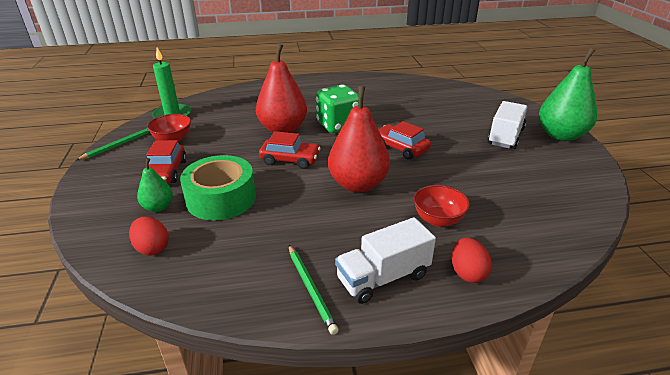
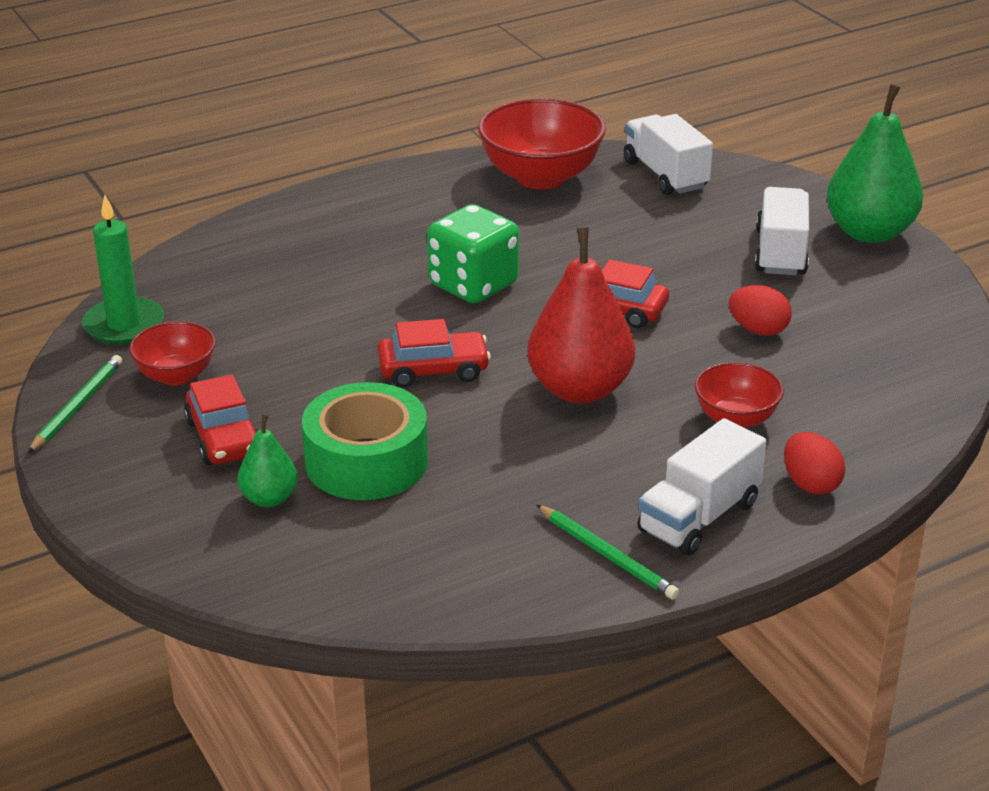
camera: 20 degrees left, 0 degrees up
red egg [129,217,169,256] -> red egg moved to [729,285,792,336]
red pear [256,44,307,133] -> none
none -> red bowl [478,98,606,190]
none -> white truck [624,114,713,195]

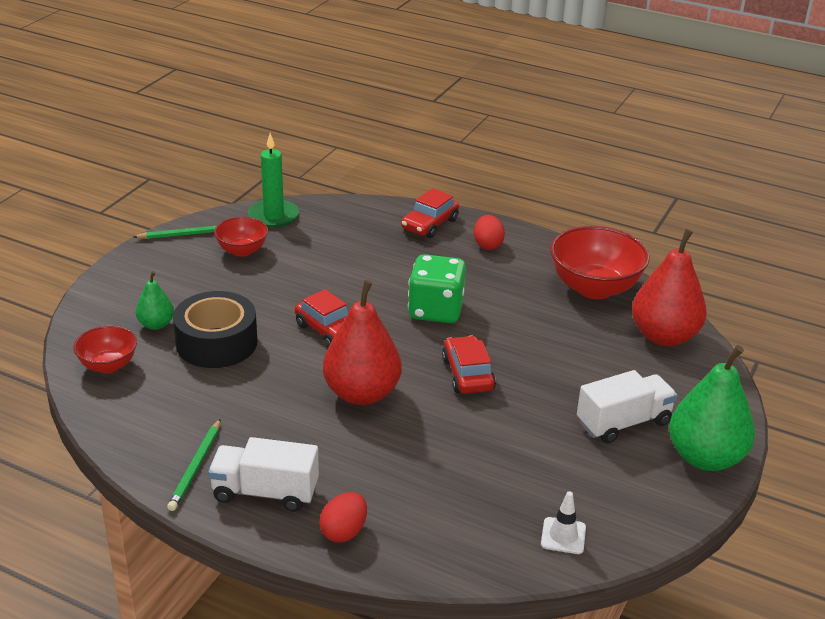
camera: 55 degrees right, 0 degrees up
red car [184,374,258,465] -> red car moved to [401,188,459,238]
green tape [302,382,428,500] -> black tape [173,291,257,368]
white truck [624,114,713,195] -> red pear [632,229,707,346]
red bowl [695,362,784,428] -> red bowl moved to [73,326,137,373]
red egg [729,285,792,336] -> red egg moved to [474,215,505,250]
none -> white traffic cone [541,491,586,554]

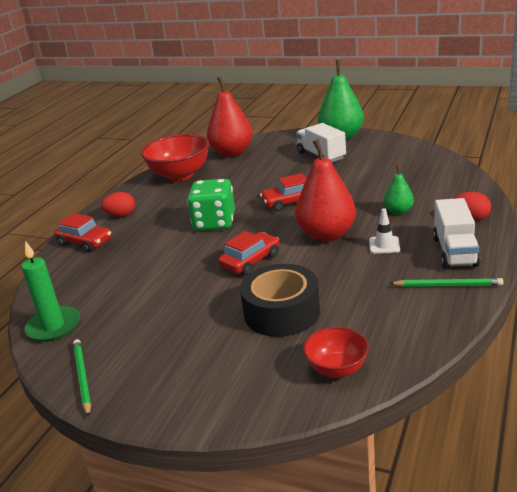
camera: 90 degrees left, 5 degrees down
green pear [136,271,174,330] -> green pear moved to [384,165,414,215]
red bowl [214,217,268,257] -> none
white traffic cone [541,491,586,554] -> white traffic cone moved to [369,208,400,254]

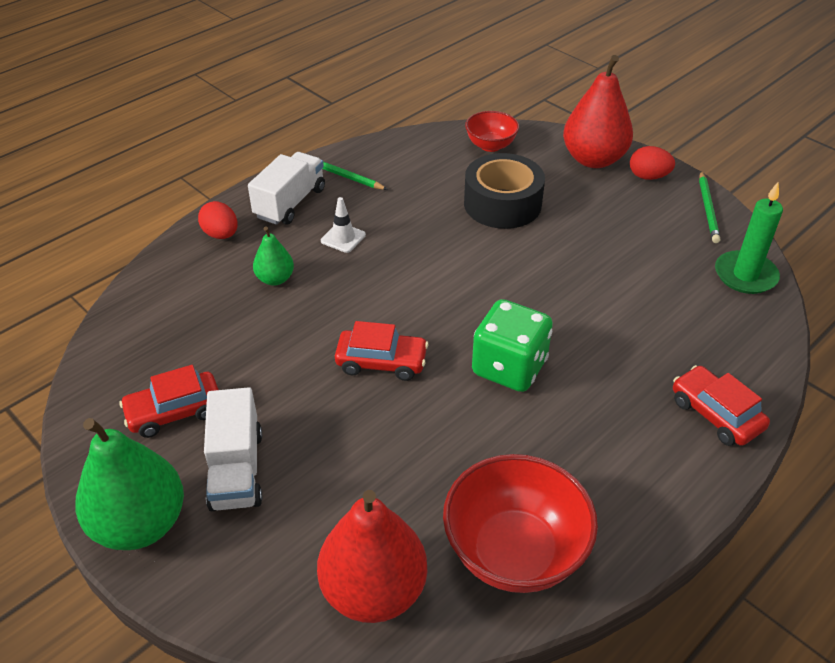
camera: 160 degrees left, 15 degrees up
red egg [101,192,135,217] -> red egg moved to [630,146,675,180]
red car [218,231,280,276] -> red car moved to [120,365,219,438]
red pear [295,139,356,242] -> red pear moved to [563,55,633,168]

